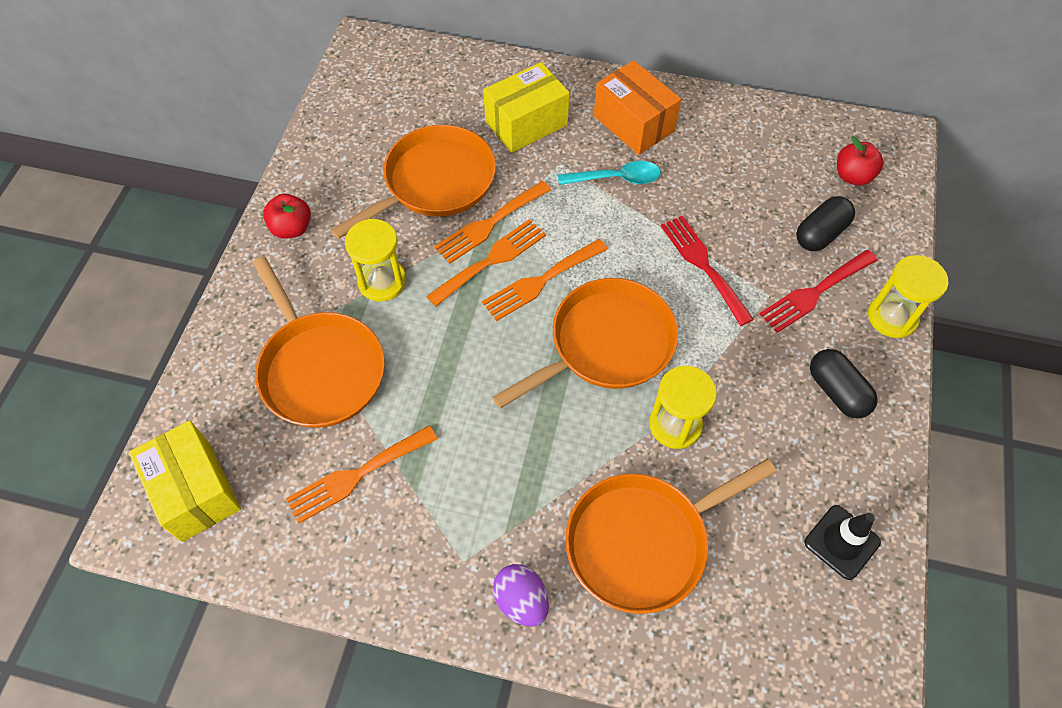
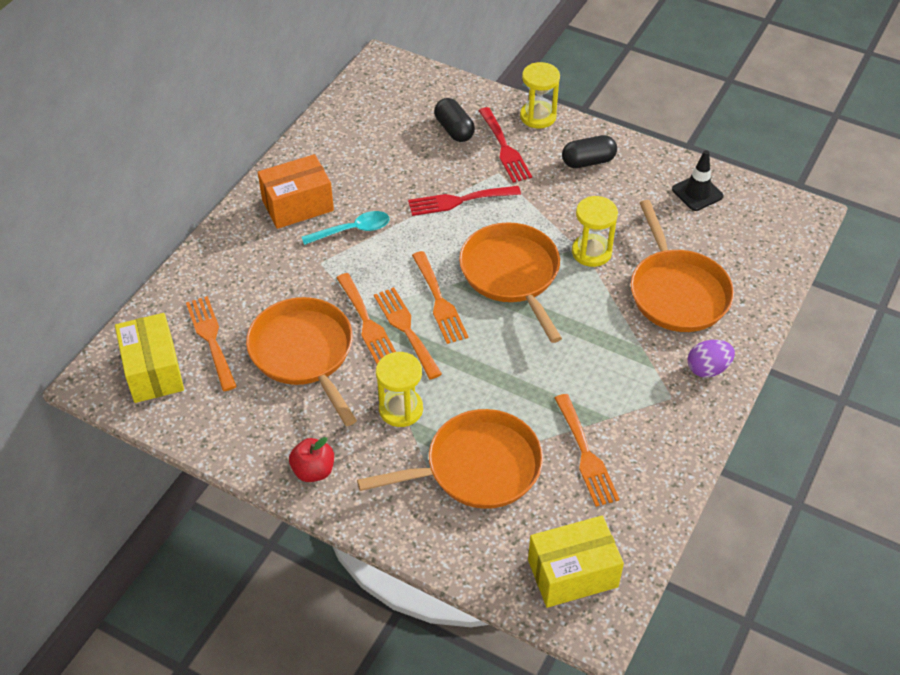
camera: 75 degrees left, 10 degrees down
yellow box [483,62,569,153] -> yellow box moved to [115,313,184,403]
turquoise spoon [558,161,661,185] -> turquoise spoon turned 60 degrees clockwise [302,211,390,245]
red apple [837,136,884,186] -> none
none -> orange fork [186,296,237,391]

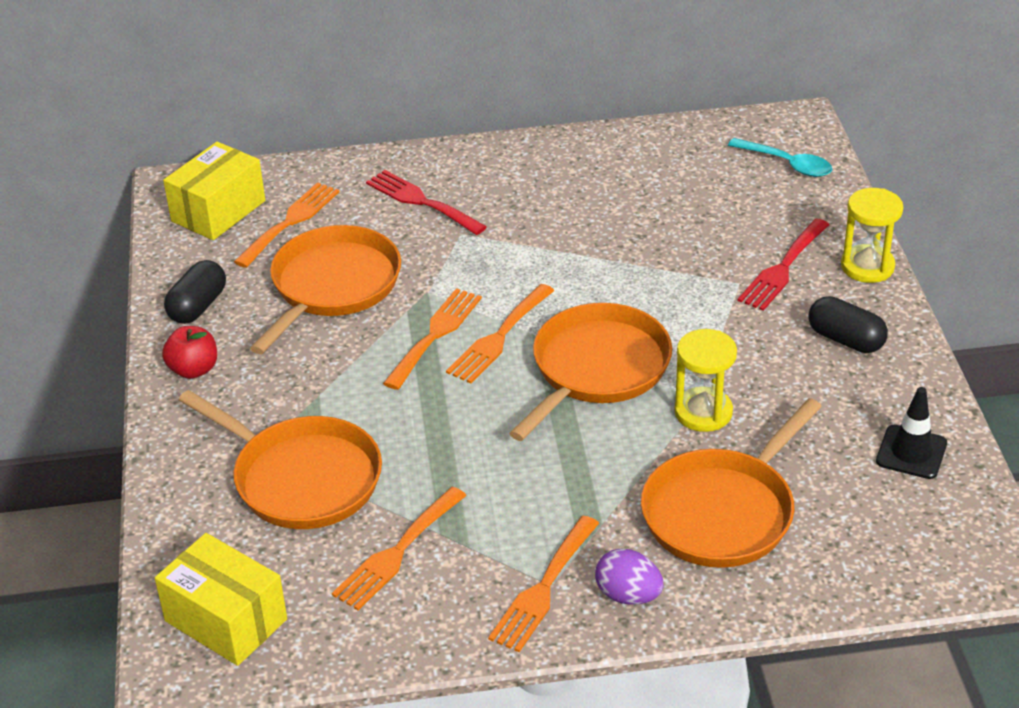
camera: 55 degrees right, 10 degrees down
orange box [258,154,334,229] -> none
turquoise spoon [302,211,390,245] -> turquoise spoon moved to [728,138,832,177]
orange fork [336,273,396,364] -> orange fork moved to [488,516,599,652]
yellow hourglass [376,352,423,427] -> none
red fork [408,186,521,216] -> red fork moved to [366,170,487,235]
black capsule [434,98,475,142] -> black capsule moved to [164,260,226,324]

